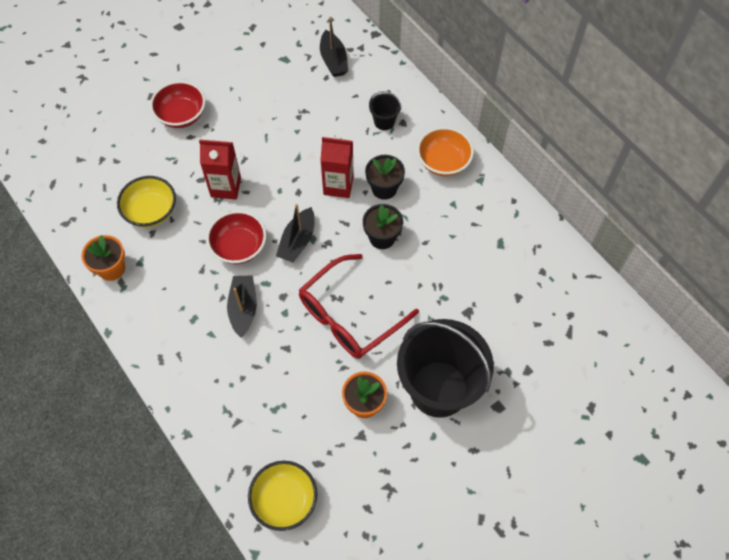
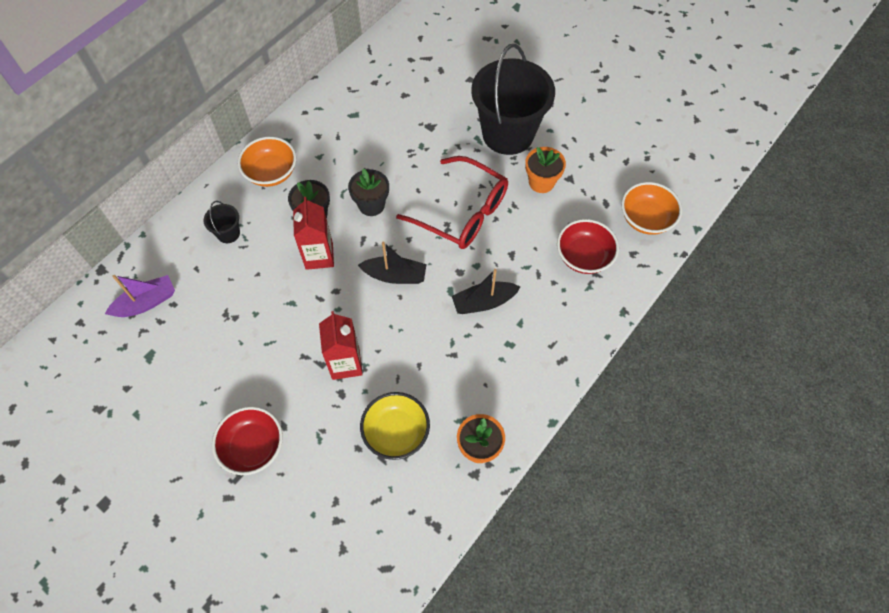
camera: 105 degrees left, 0 degrees up
red bowl [206,211,266,264] -> red bowl moved to [557,219,619,274]
yellow bowl [248,461,317,531] -> orange bowl [621,182,682,235]
black boat [320,17,348,77] -> purple boat [105,275,175,317]

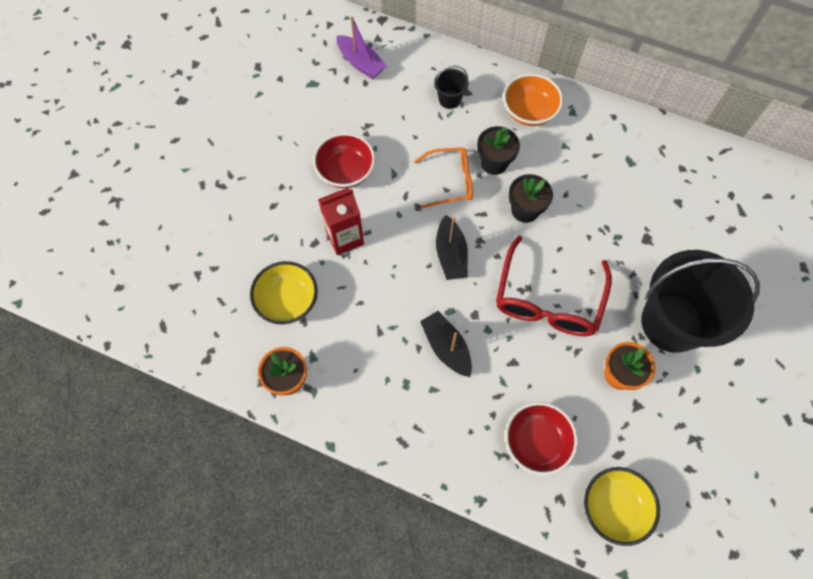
camera: 75 degrees right, 5 degrees up
red bowl [212,406,283,475] -> red bowl moved to [313,133,375,188]
red carton [293,197,334,270] -> orange glasses [414,147,473,208]
orange bowl [621,182,682,235] -> yellow bowl [584,467,660,546]

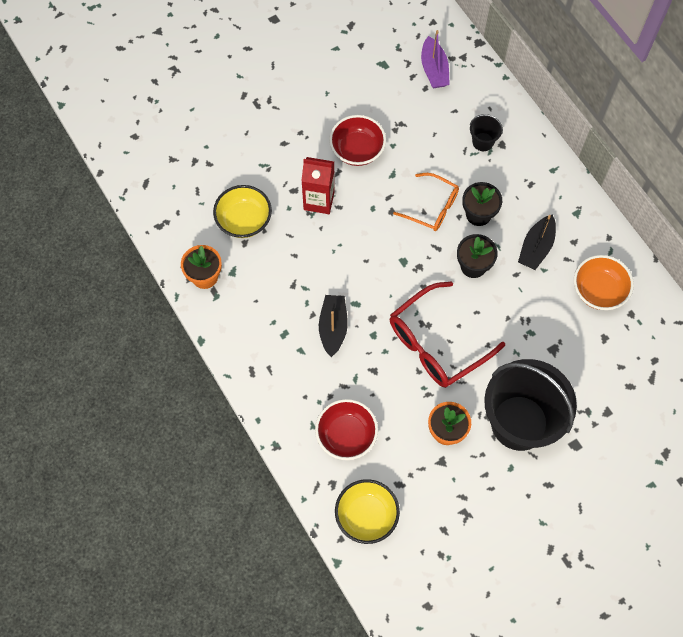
camera: 35 degrees right, 0 degrees up
black boat [436,215,468,280] -> black boat moved to [518,214,556,270]
orange bowl [503,73,563,126] -> orange bowl moved to [574,255,634,310]

